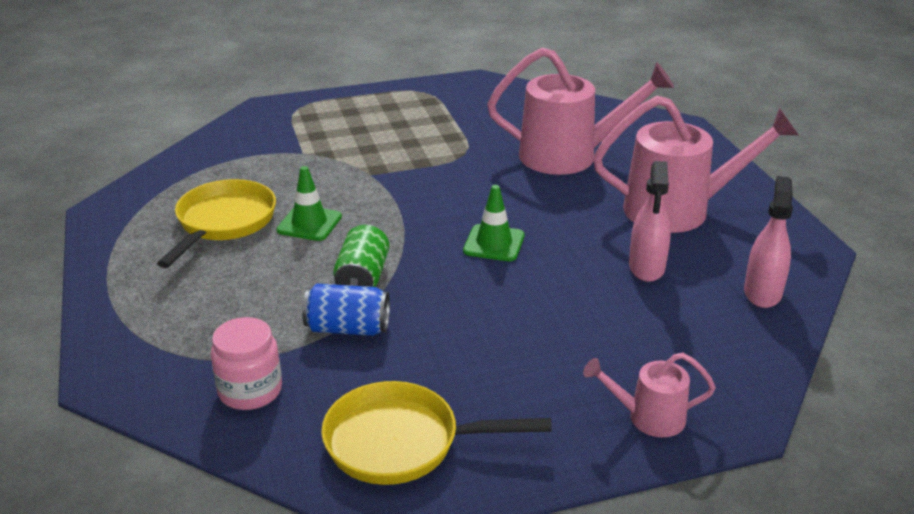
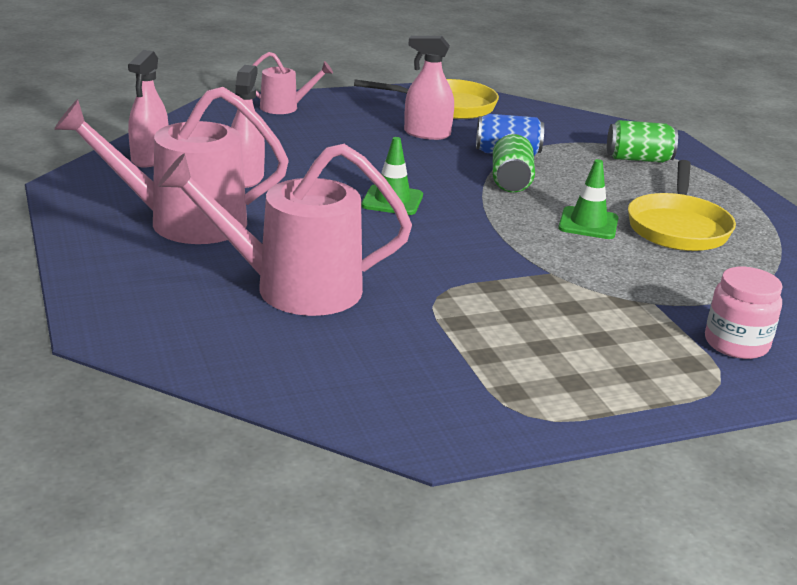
camera: 175 degrees right, 5 degrees down
pink jar [211,317,282,410] -> pink jar moved to [705,267,783,359]
none -> pink spray bottle [404,36,454,140]
none -> green can [607,120,678,163]

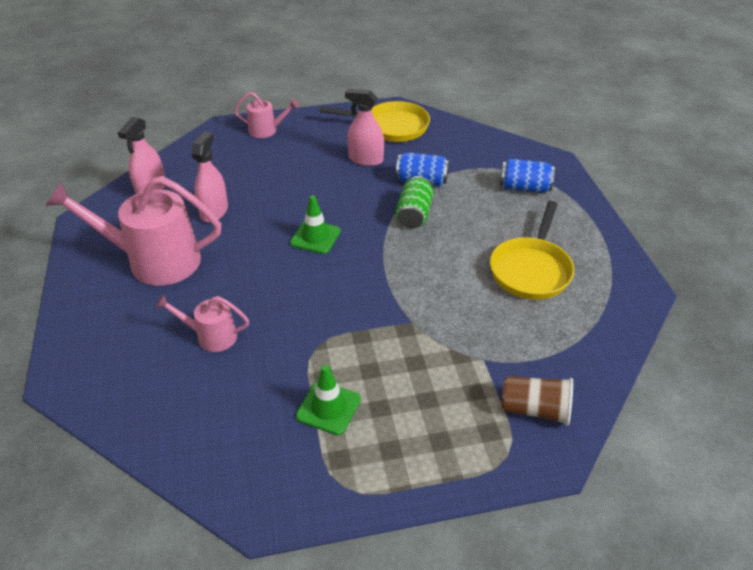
camera: 10 degrees right, 15 degrees up
pink watering can [158,144,412,316] -> pink watering can [155,294,249,352], size x0.51
green traffic cone [558,159,619,239] -> green traffic cone moved to [296,365,361,435]
green can [607,120,678,163] -> blue can [500,159,555,193]
pink jar [705,267,783,359] -> brown cup [501,376,573,426]

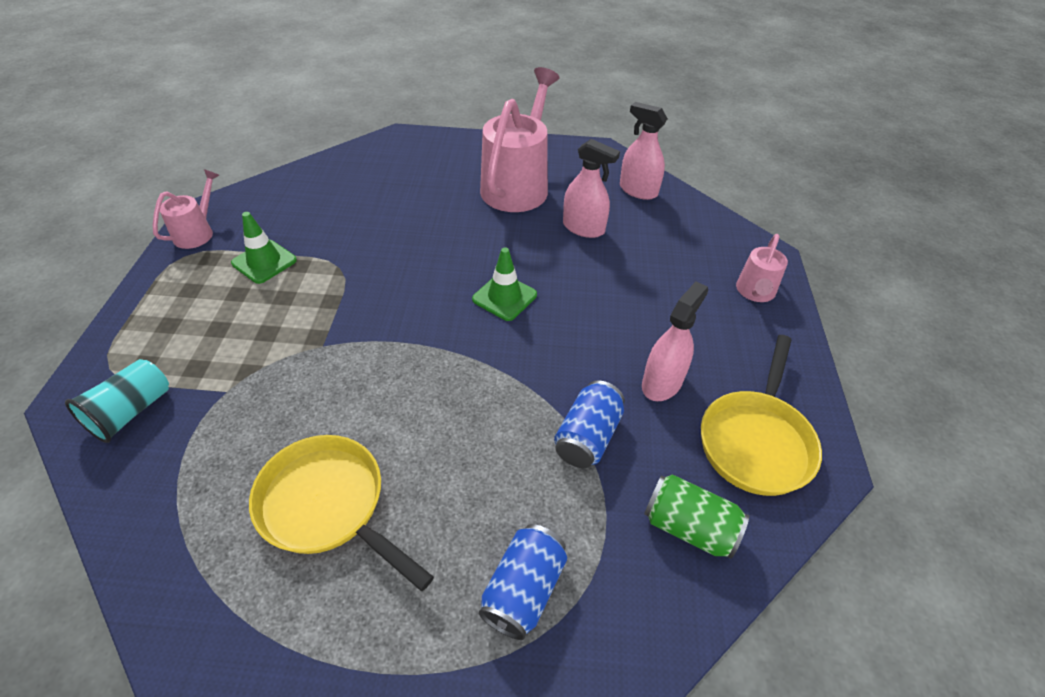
camera: 105 degrees right, 5 degrees up
pink watering can [155,294,249,352] -> pink watering can moved to [153,169,219,249]
green can [395,176,434,229] -> green can moved to [644,474,749,559]
brown cup [501,376,573,426] -> turquoise cup [65,359,169,443]

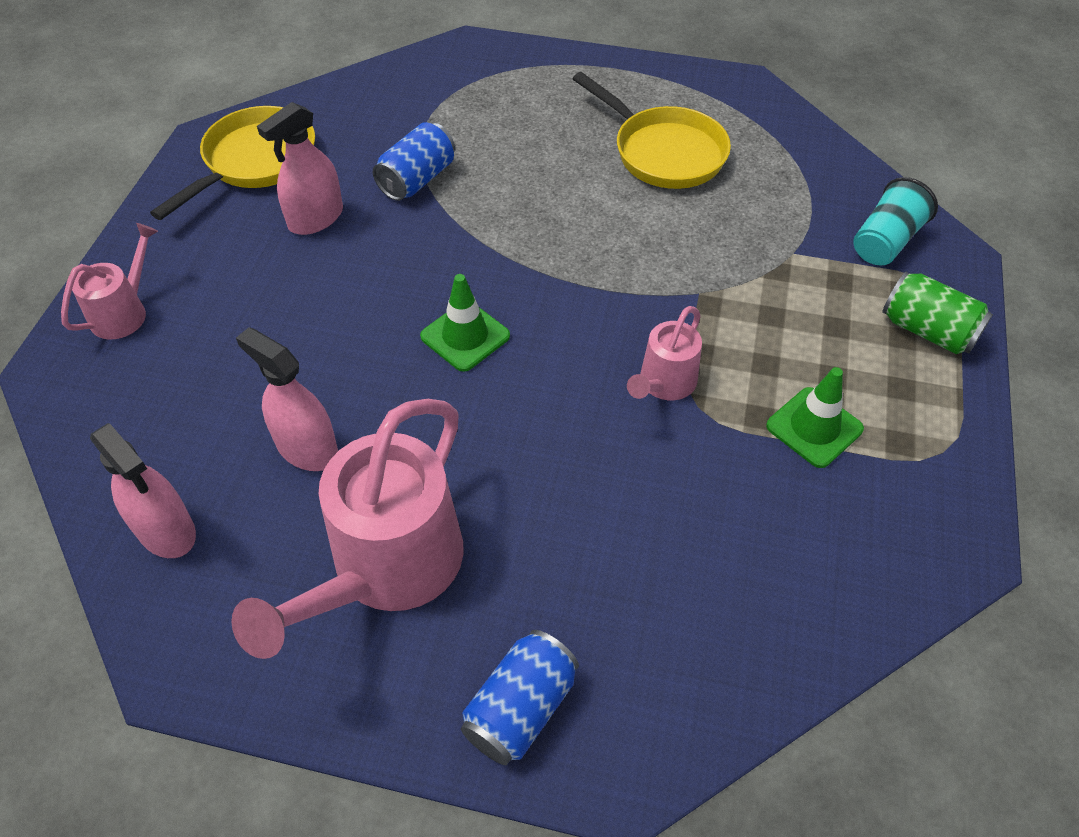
camera: 170 degrees left, 5 degrees up
pink watering can [153,169,219,249] -> pink watering can moved to [627,306,702,400]
blue can [479,524,567,640] -> blue can moved to [461,630,579,765]
green can [644,474,749,559] -> green can moved to [882,272,993,354]

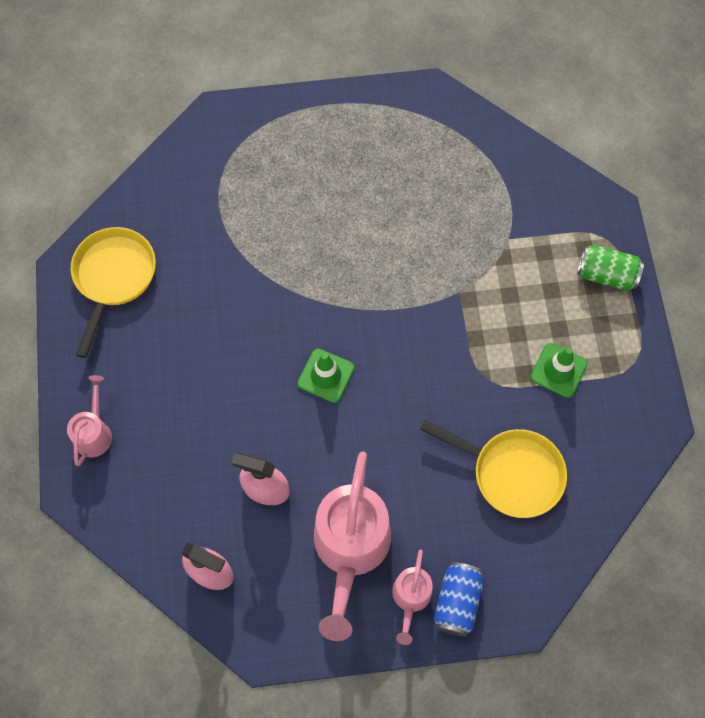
camera: 20 degrees left, 15 degrees up
pink spray bottle [257,102,343,235] -> none
blue can [373,122,455,201] -> none
yellow pan [573,72,731,189] -> yellow pan moved to [420,420,567,518]
pink watering can [627,306,702,400] -> pink watering can moved to [392,549,433,645]
turquoise cup [853,177,938,266] -> none

